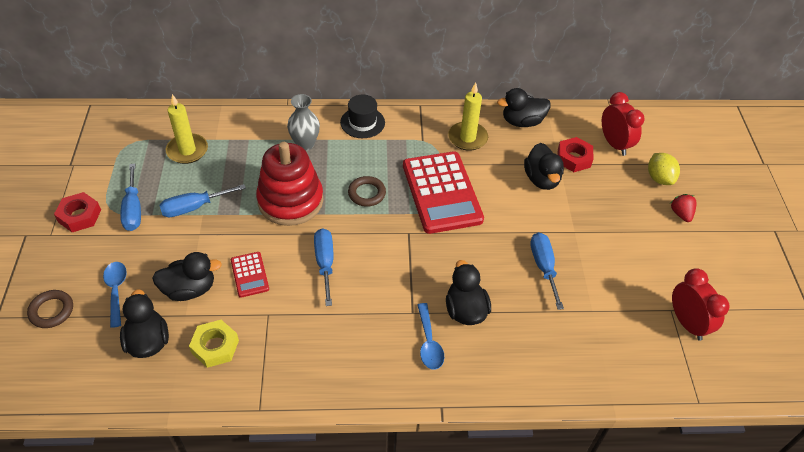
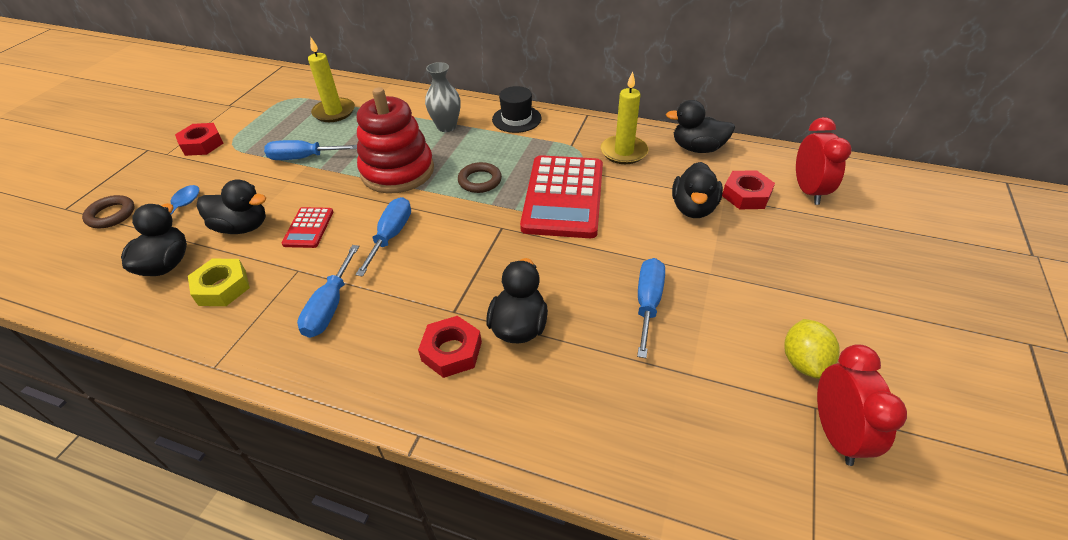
camera: 25 degrees right, 5 degrees down
blue screwdriver [120,164,141,231] -> blue screwdriver moved to [297,245,359,338]
blue spoon [417,303,444,370] -> red nut [418,316,482,378]
yellow lemon [648,153,680,185] -> yellow lemon moved to [784,319,839,379]
red strawberry [671,194,696,222] -> none

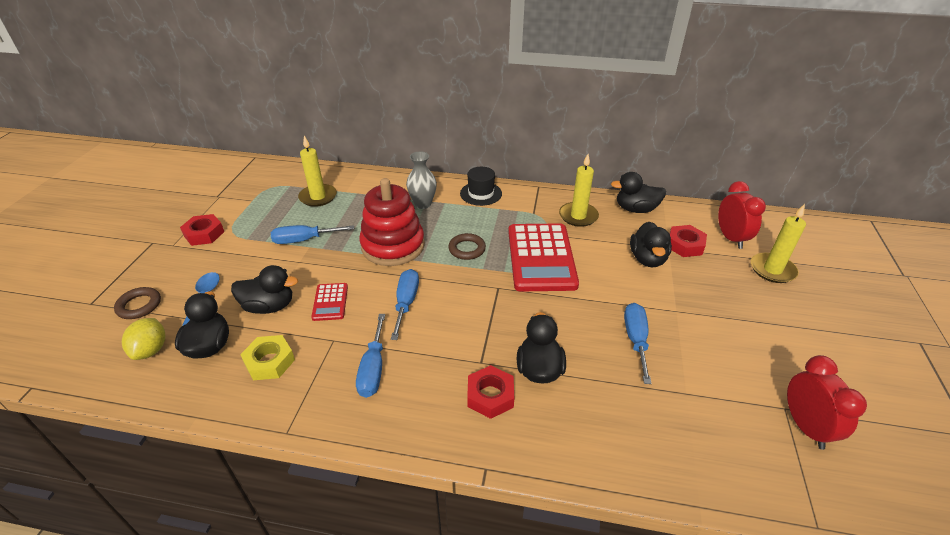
camera: 10 degrees left, 5 degrees down
yellow lemon [784,319,839,379] -> yellow lemon moved to [122,318,165,360]
none -> yellow candle [751,204,806,283]

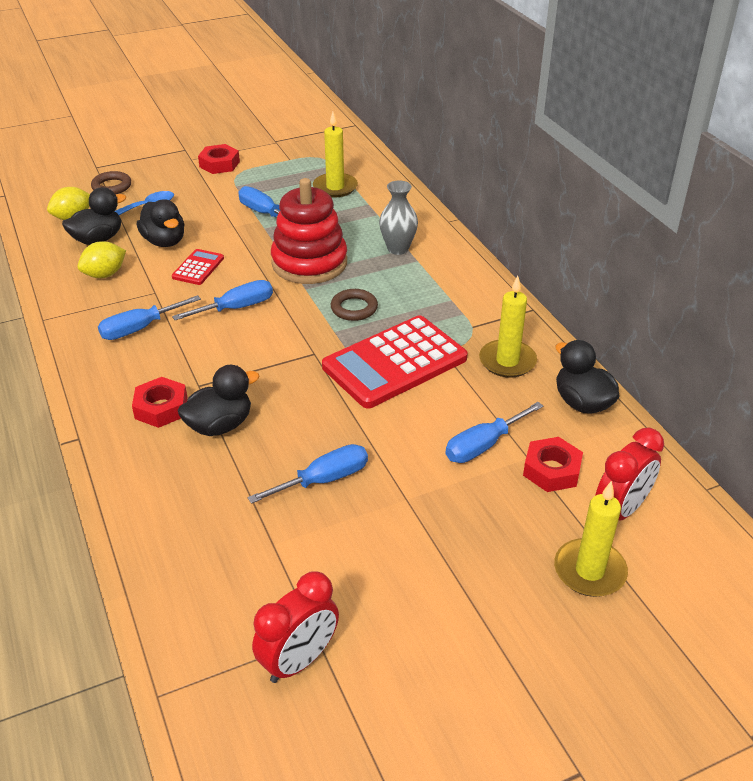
camera: 55 degrees right, 0 degrees up
yellow nut [240,335,295,380] -> yellow lemon [77,241,126,278]
red calculator [311,283,348,321] -> red calculator turned 150 degrees clockwise [172,249,224,285]
black hat [460,167,502,206] -> none
black duck [630,222,672,267] -> blue screwdriver [446,402,543,463]

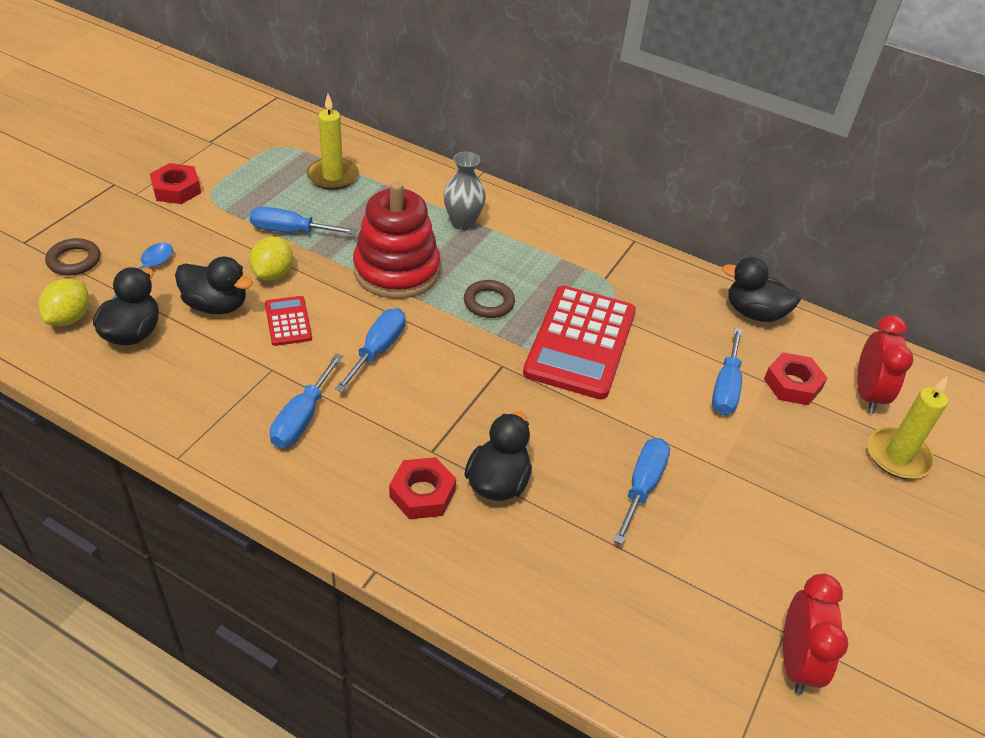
camera: 40 degrees left, 5 degrees up
yellow lemon [77,241,126,278] -> yellow lemon moved to [249,237,293,281]
yellow candle [479,276,537,378] -> none

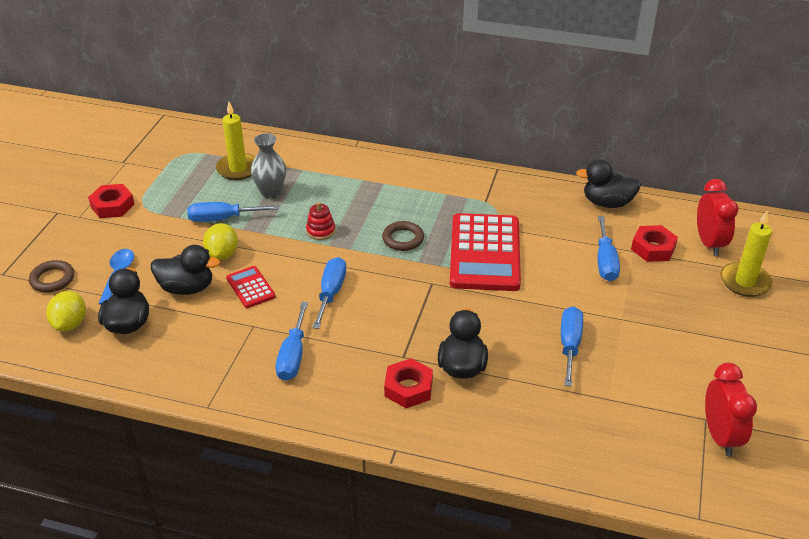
camera: 10 degrees left, 5 degrees down
red stacking toy [353,181,440,299] -> red stacking toy [306,202,335,240], size x0.41
grey vase [443,152,486,231] -> grey vase moved to [251,133,286,199]

